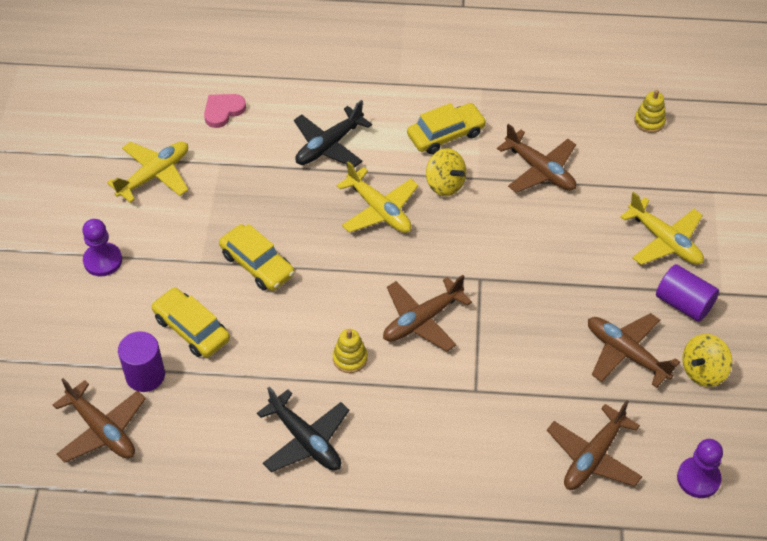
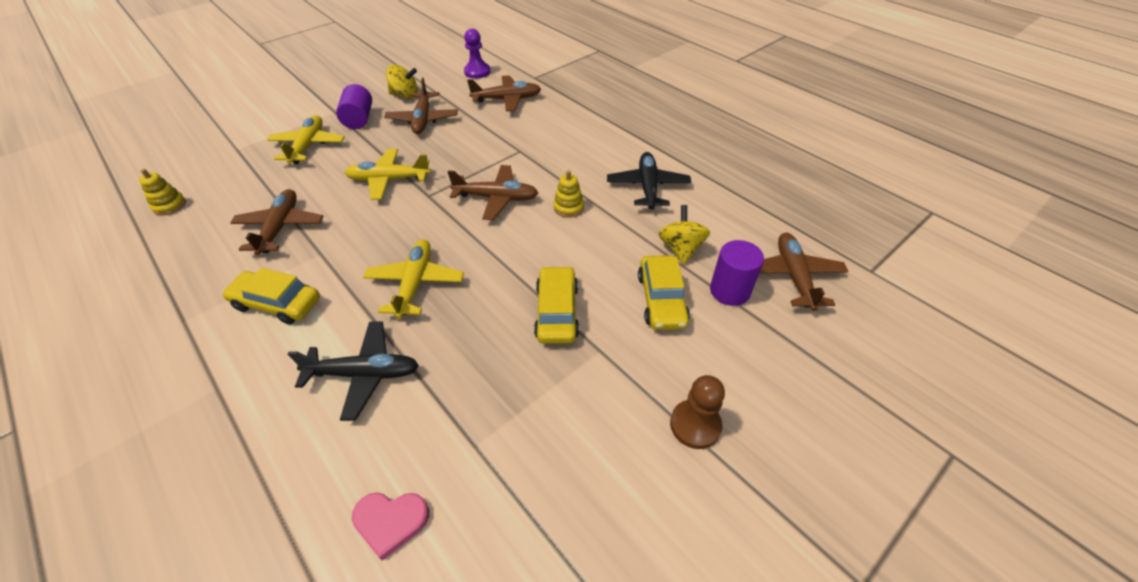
camera: 135 degrees left, 5 degrees down
purple pawn [82,219,122,277] -> brown pawn [670,375,725,449]
yellow plane [107,142,188,203] -> yellow plane moved to [344,149,431,200]
yellow spinning top [426,148,466,196] -> yellow spinning top moved to [659,205,710,264]

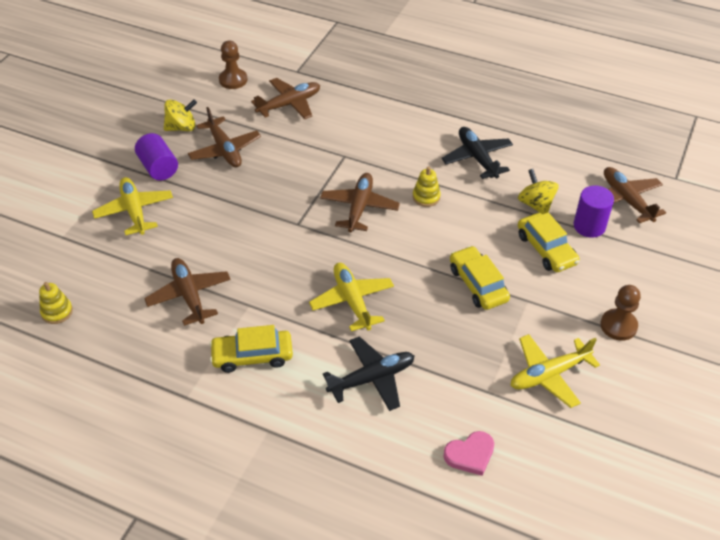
camera: 25 degrees left, 0 degrees up
yellow plane [344,149,431,200] -> yellow plane moved to [510,334,600,408]
brown plane [447,165,538,220] -> brown plane turned 60 degrees counterclockwise [320,173,400,232]
purple pawn [464,29,490,79] -> brown pawn [219,41,247,89]

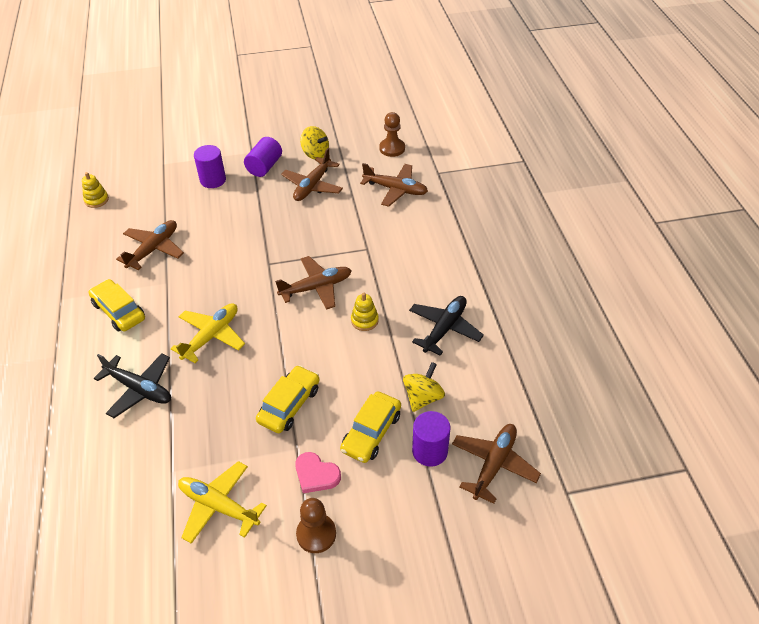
camera: 55 degrees right, 0 degrees up
yellow plane [92,177,173,235] -> purple cylinder [194,145,226,188]
pink heart [443,431,494,476] -> pink heart moved to [295,452,341,493]

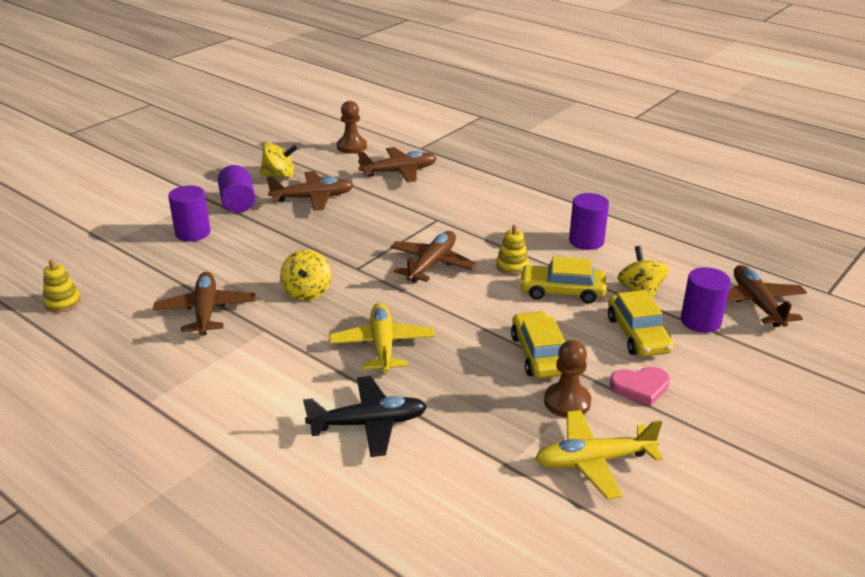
camera: 40 degrees left, 15 degrees down
yellow car [89,279,145,332] -> yellow car moved to [519,256,607,304]
brown plane [281,148,343,201] -> brown plane turned 90 degrees counterclockwise [266,171,353,211]
brown pawn [296,498,336,553] -> brown pawn moved to [544,340,591,418]
black plane [409,296,484,356] -> purple cylinder [569,193,609,250]
none -> yellow spinning top [280,250,331,301]

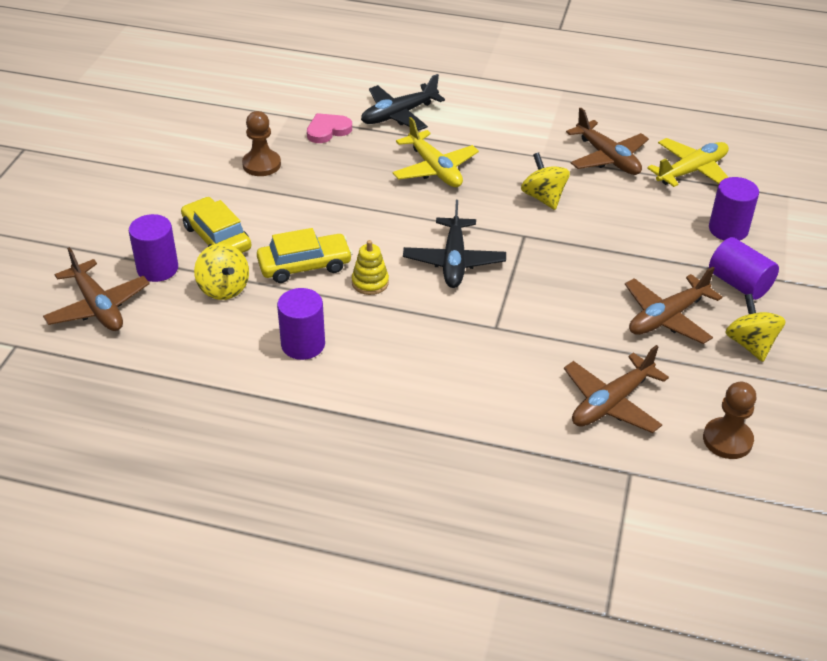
camera: 155 degrees right, 10 degrees up
yellow stacking toy [43,259,81,313] -> none
yellow spinning top [260,143,298,178] -> yellow spinning top turned 105 degrees clockwise [725,294,786,362]
brown plane [390,231,477,283] -> black plane [403,200,506,288]
yellow car [511,311,565,378] -> none
yellow plane [535,410,663,499] -> yellow plane moved to [647,138,729,187]
pink heart [610,367,670,407] -> pink heart moved to [307,113,352,143]

